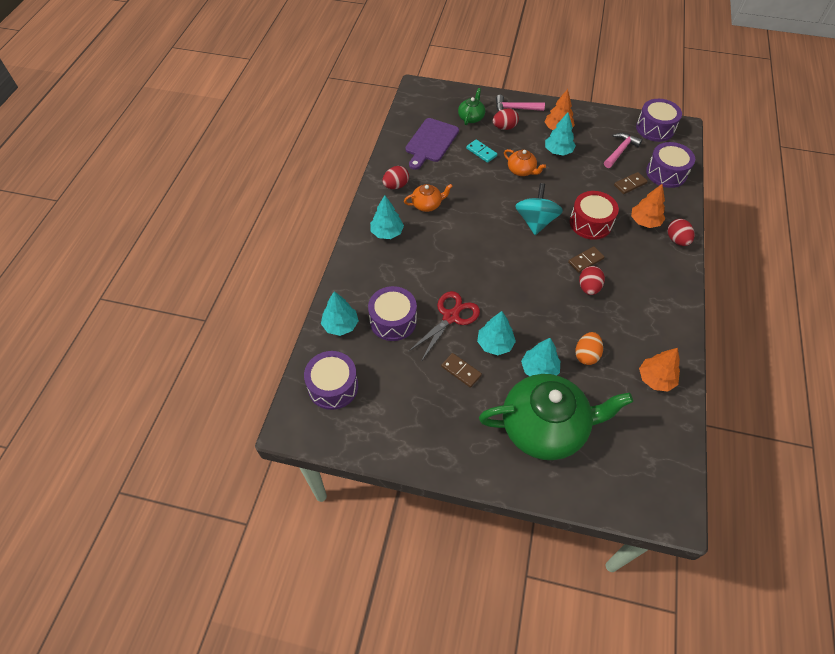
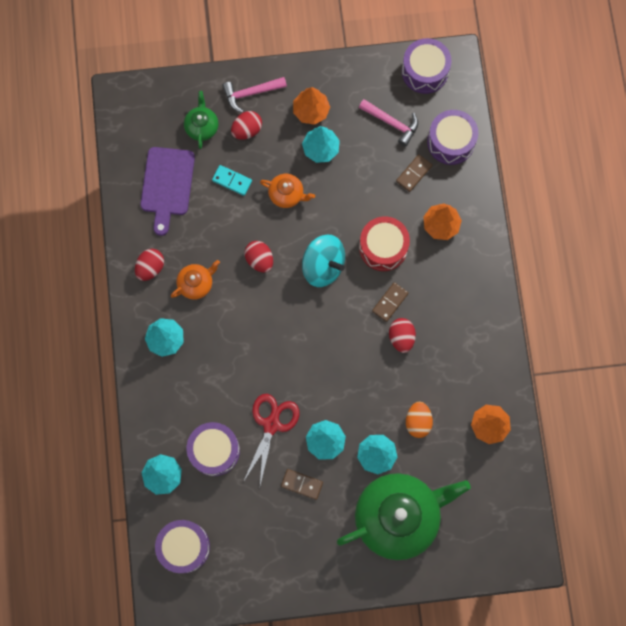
camera: 20 degrees left, 20 degrees up
turquoise spinning top [515,183,563,235] -> turquoise spinning top turned 135 degrees clockwise [302,235,345,287]
pink hammer [604,133,642,168] -> pink hammer turned 105 degrees clockwise [359,99,418,146]
red egg [668,219,695,246] -> red egg moved to [244,241,273,273]

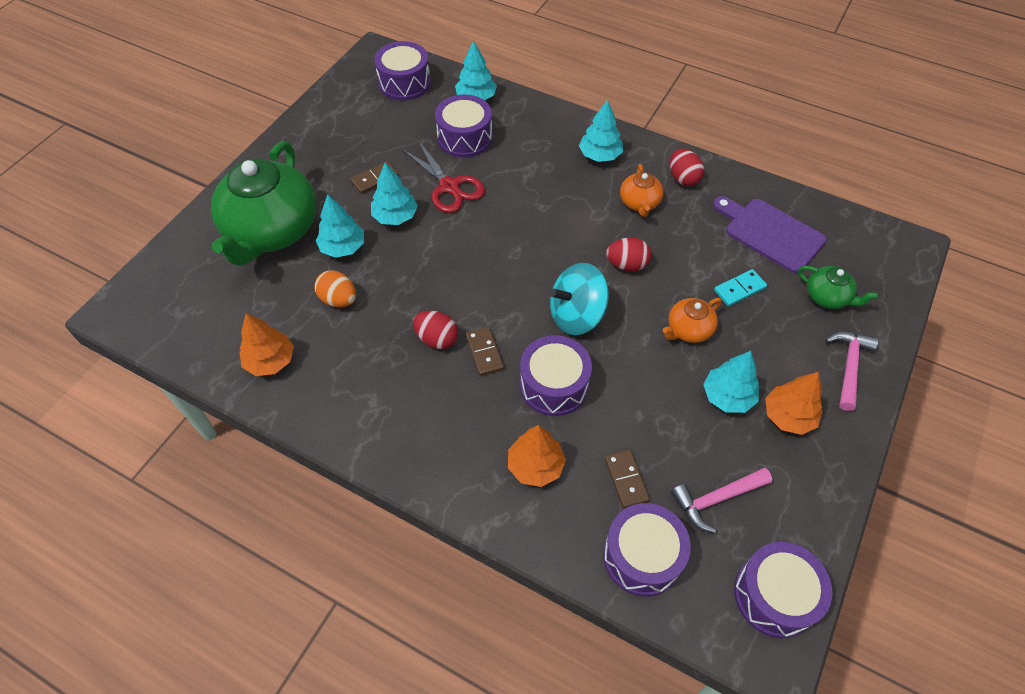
camera: 125 degrees right, 20 degrees down
red egg [231,111,262,140] -> none
red drum [359,216,410,271] -> purple drum [520,335,592,416]

